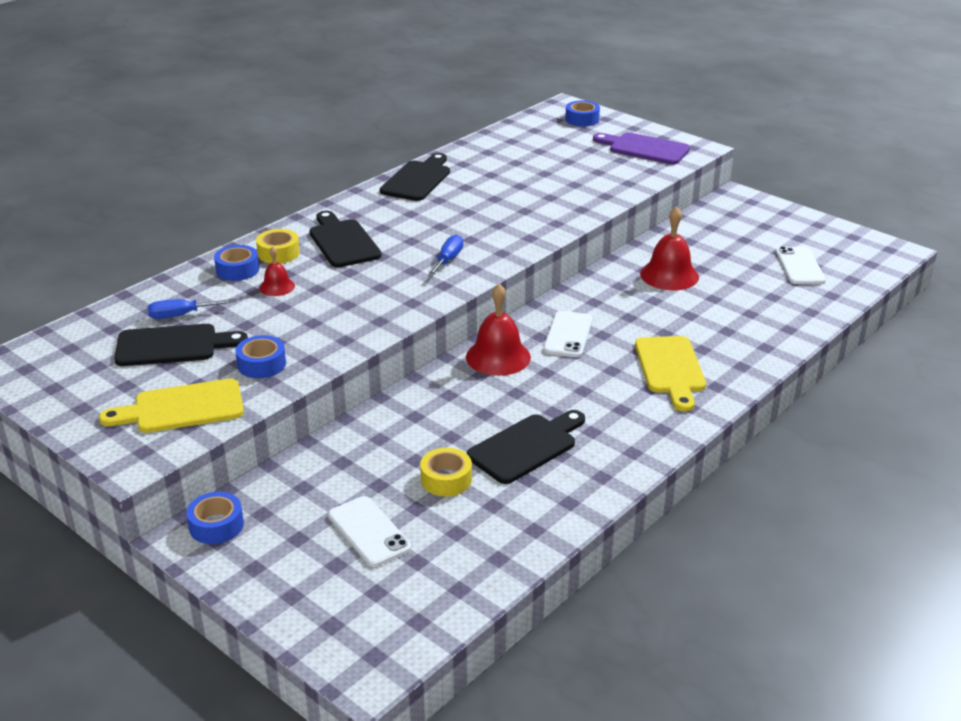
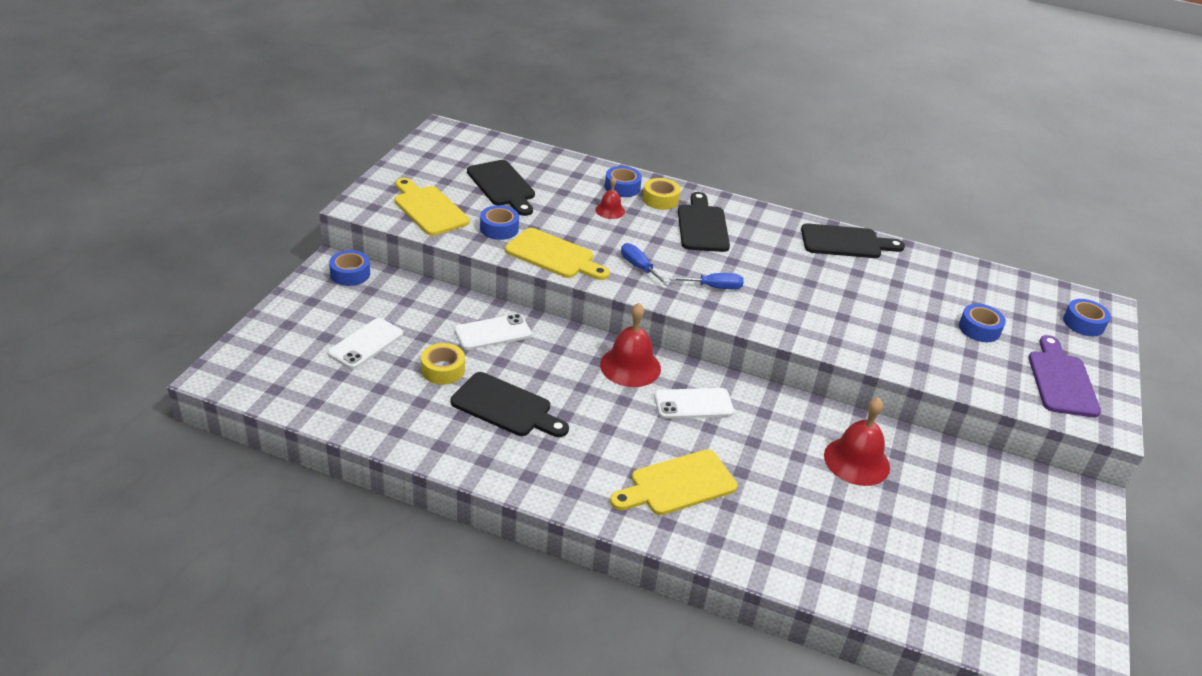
camera: 65 degrees right, 5 degrees up
blue screwdriver [148,299,233,319] -> blue screwdriver moved to [621,243,670,286]
black cutting board [309,211,382,268] -> black cutting board turned 45 degrees counterclockwise [678,192,730,252]
white phone [776,246,826,284] -> white phone moved to [454,314,532,350]
none -> yellow cutting board [505,228,610,280]
none -> blue tape [959,304,1006,342]

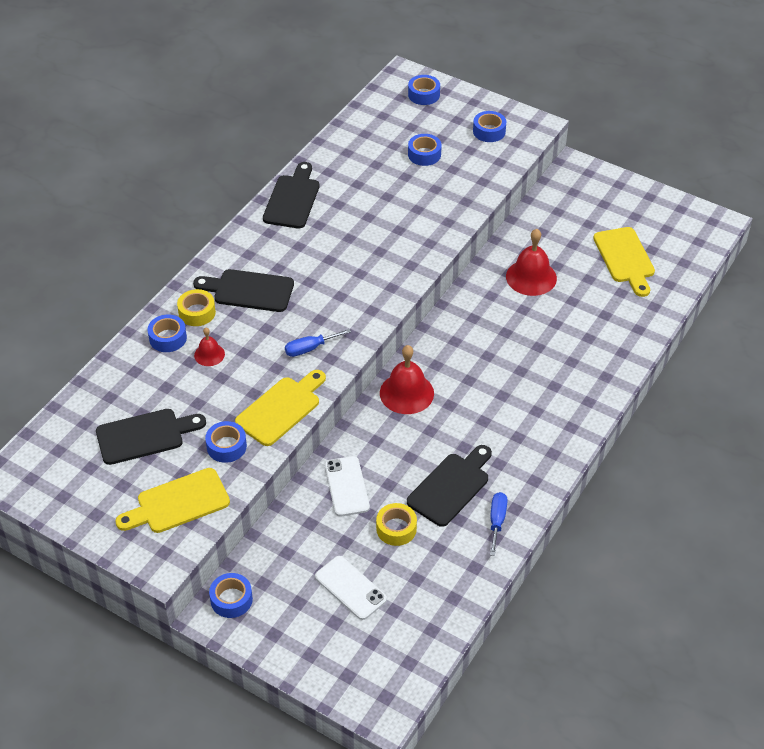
camera: 75 degrees left, 10 degrees up
yellow cutting board [610,450,737,515] -> yellow cutting board moved to [593,227,655,297]
white phone [654,388,734,419] -> none
blue screwdriver [669,273,744,289] -> blue screwdriver moved to [490,492,508,556]
purple cutting board [1029,335,1101,417] -> blue tape [473,111,506,142]

